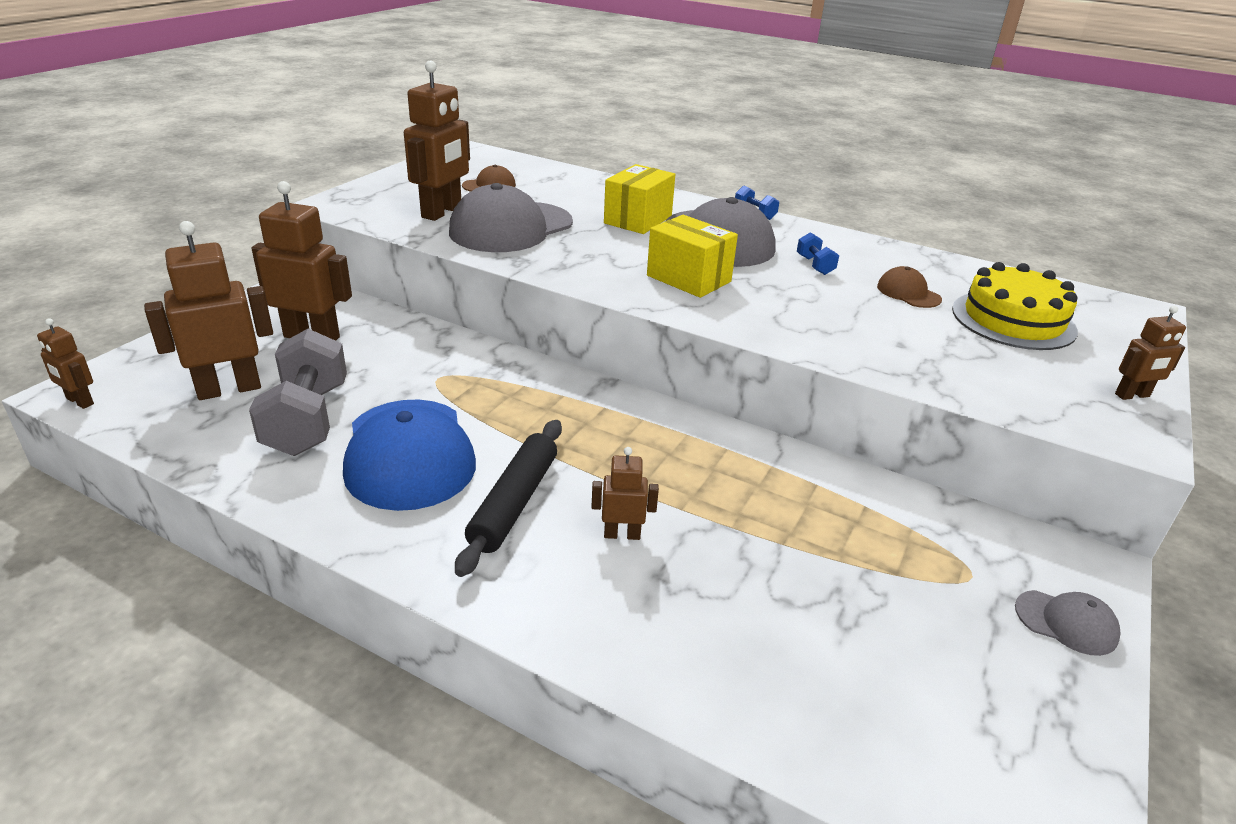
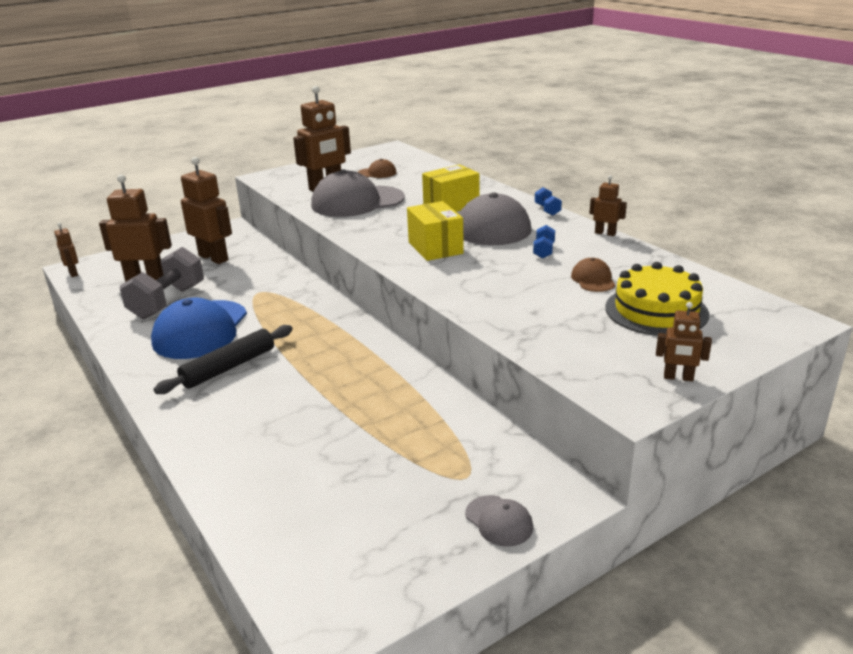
camera: 30 degrees right, 5 degrees down
brown robot [591,447,659,540] -> brown robot moved to [589,175,627,236]

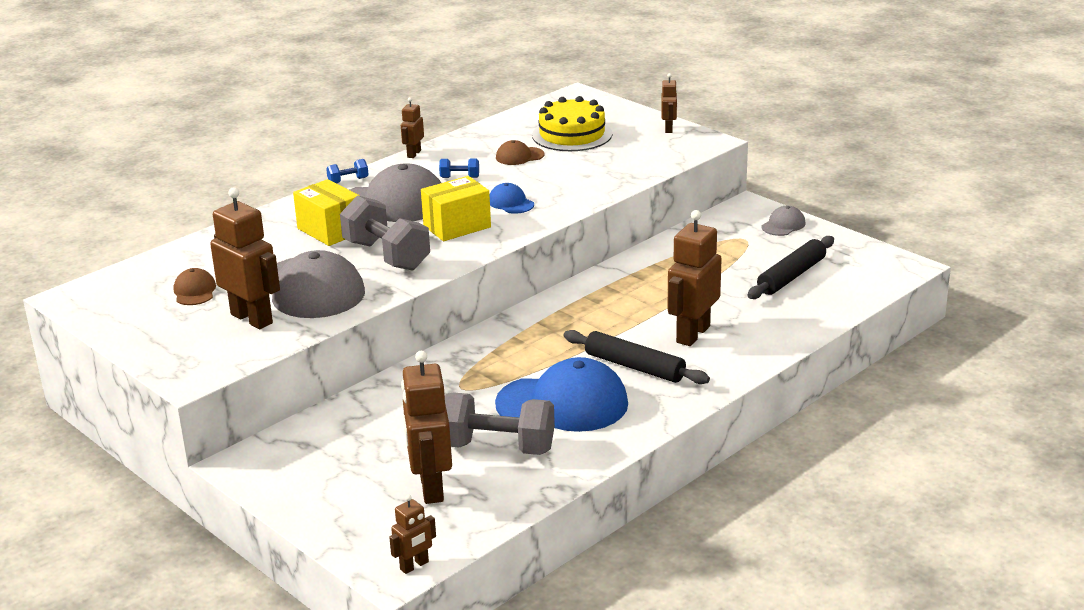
camera: 100 degrees left, 0 degrees up
brown robot [181,157,232,264] -> brown robot moved to [667,210,722,346]
none -> grey dumbbell [340,195,430,271]
none -> blue cap [489,183,534,214]
none -> black rolling pin [747,236,834,299]

